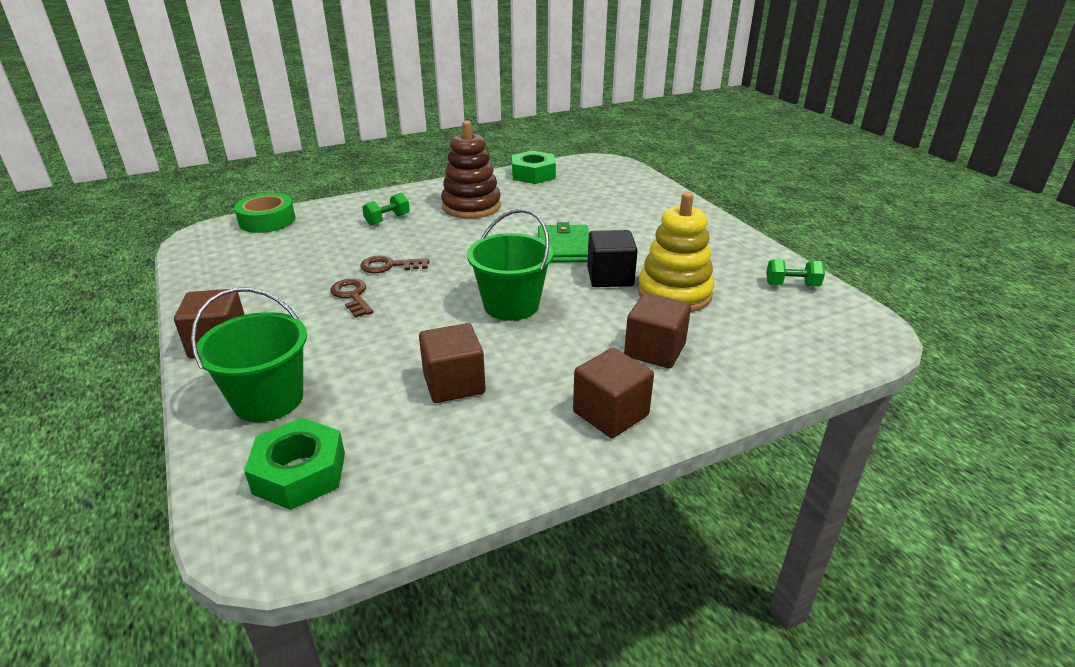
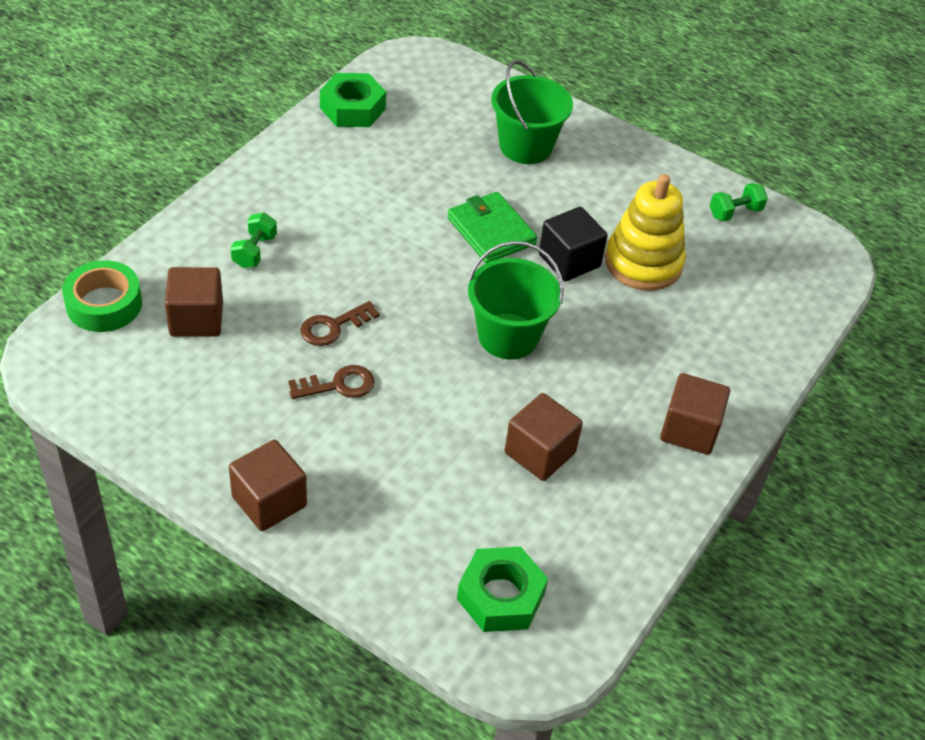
camera: 35 degrees left, 15 degrees up
green bucket [191,288,307,422] -> green bucket moved to [491,61,573,164]
brown key [331,279,373,318] -> brown key turned 135 degrees clockwise [288,365,375,399]
brown stacking toy [441,120,501,219] -> none
brown cube [624,293,691,369] -> brown cube moved to [165,267,223,337]

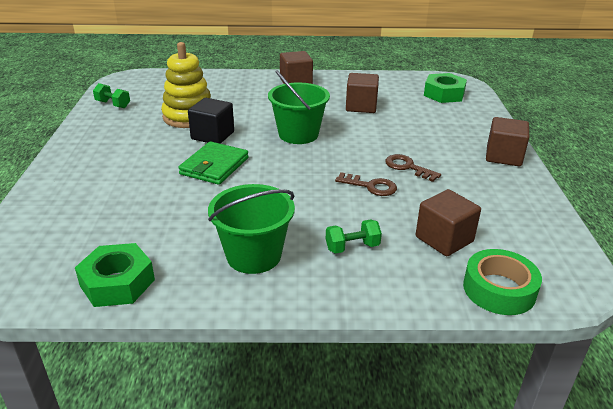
camera: 120 degrees left, 15 degrees down
green bucket [491,61,573,164] -> green bucket moved to [208,184,295,274]

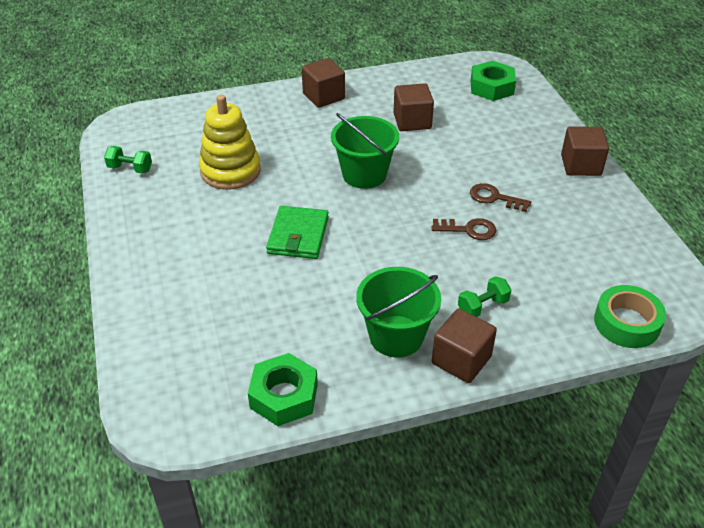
camera: 15 degrees left, 10 degrees up
black cube [188,98,234,144] -> none
brown cube [416,189,481,256] -> brown cube moved to [432,308,497,383]

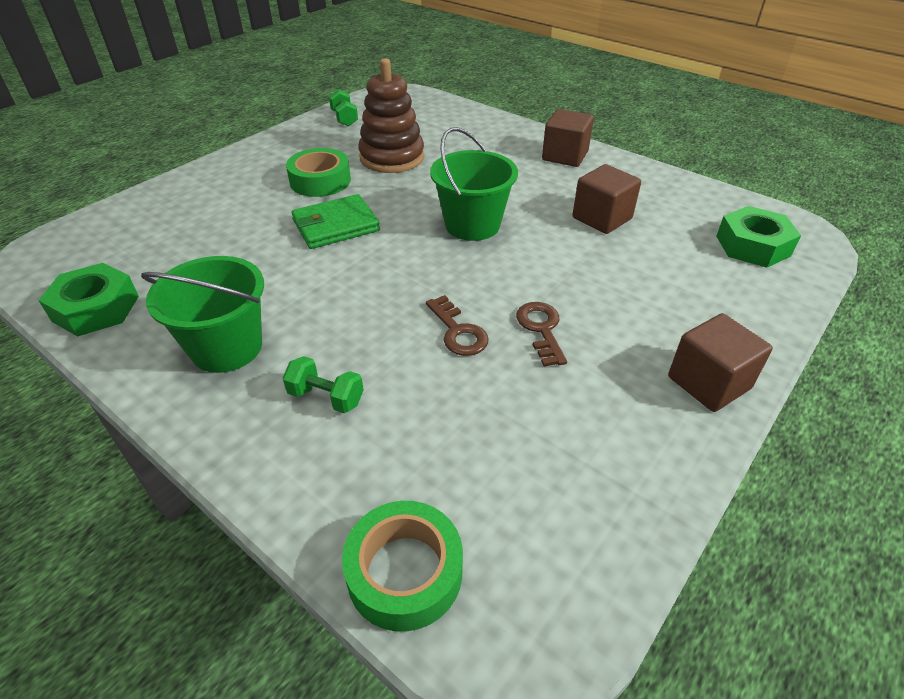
camera: 55 degrees right, 0 degrees up
yellow stacking toy [199,95,261,190] -> brown stacking toy [358,58,424,173]
brown cube [432,308,497,383] -> none
none -> green tape [286,148,351,197]

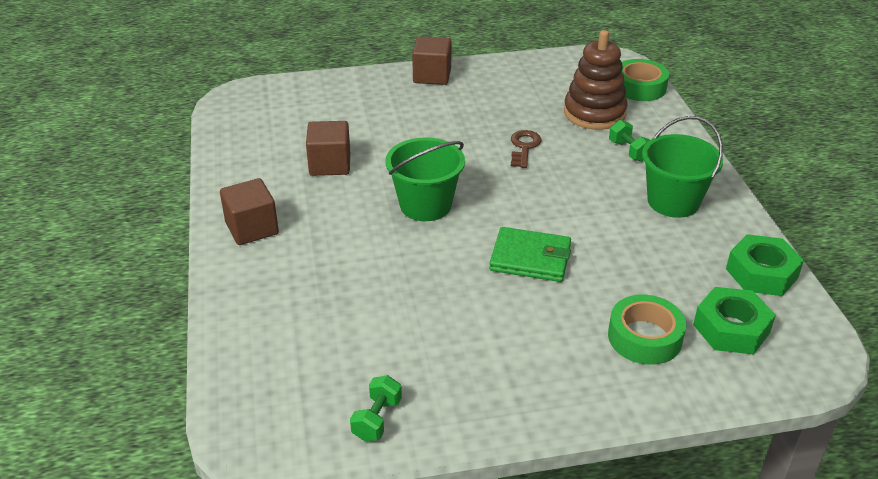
camera: 140 degrees left, 5 degrees down
green tape [286,148,351,197] -> green tape moved to [608,295,686,365]
brown stacking toy [358,58,424,173] -> brown stacking toy moved to [564,30,627,130]
brown key [516,302,567,366] -> none
green nut [716,206,801,268] -> green nut moved to [693,287,776,355]

